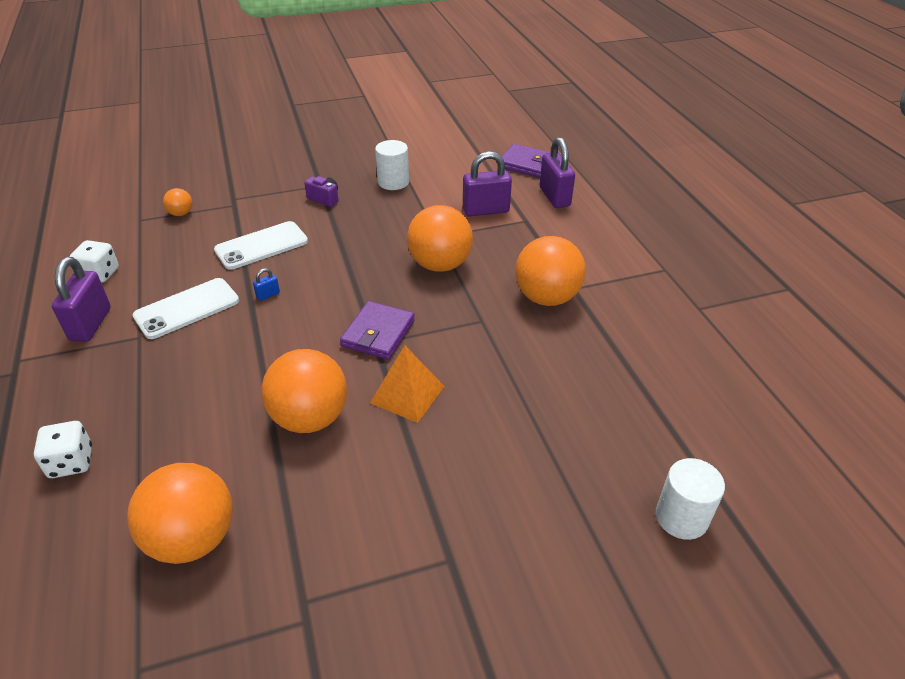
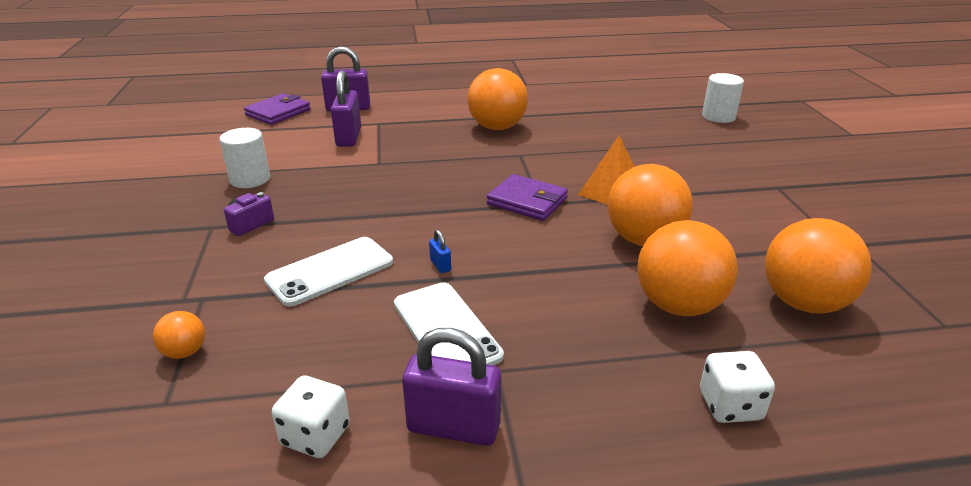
camera: 80 degrees left, 10 degrees down
white phone [214,221,308,270] -> white phone turned 75 degrees clockwise [264,237,393,307]
orange ball [407,205,473,272] -> orange ball moved to [637,220,738,316]

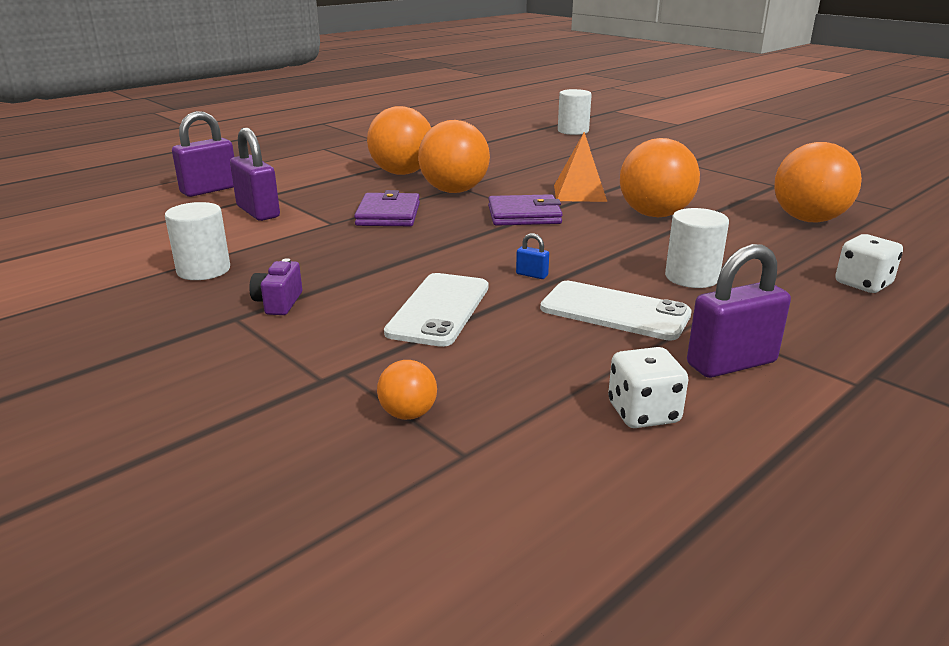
camera: 35 degrees left, 5 degrees down
purple wallet [244,93,311,125] -> purple wallet moved to [354,190,420,226]
orange ball [637,220,738,316] -> orange ball moved to [418,120,490,193]
none -> white cylinder [665,208,729,288]

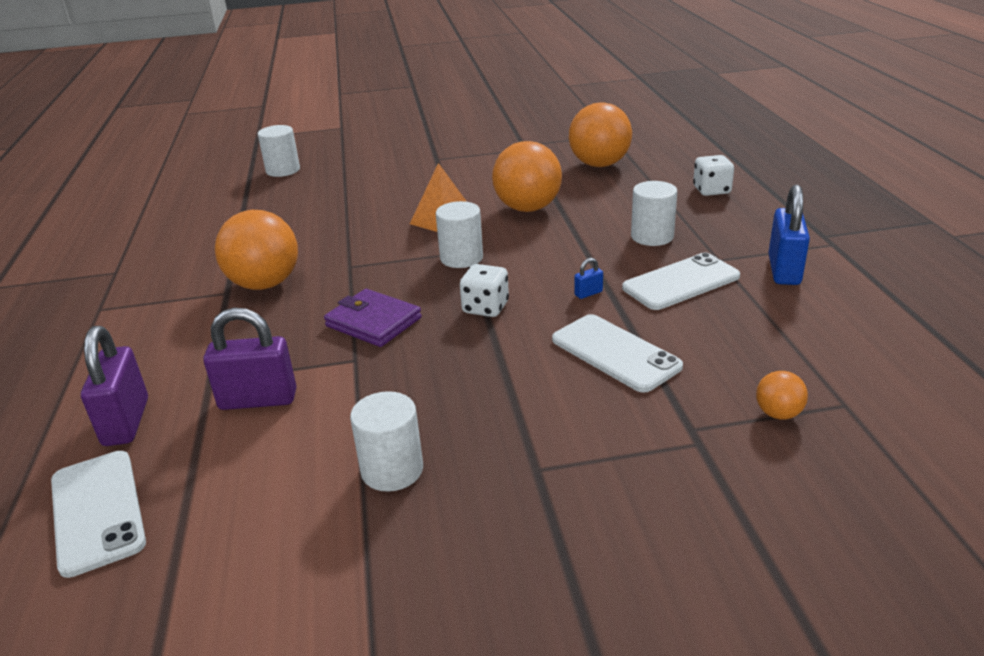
camera: 55 degrees left, 5 degrees up
purple camera [249,258,302,315] -> none
orange ball [418,120,490,193] -> none
purple wallet [488,194,563,226] -> white cylinder [436,201,483,268]
white dice [608,347,688,428] -> white dice moved to [460,264,509,317]
purple padlock [687,244,791,378] -> blue padlock [768,185,810,285]
none -> white phone [51,451,146,578]

